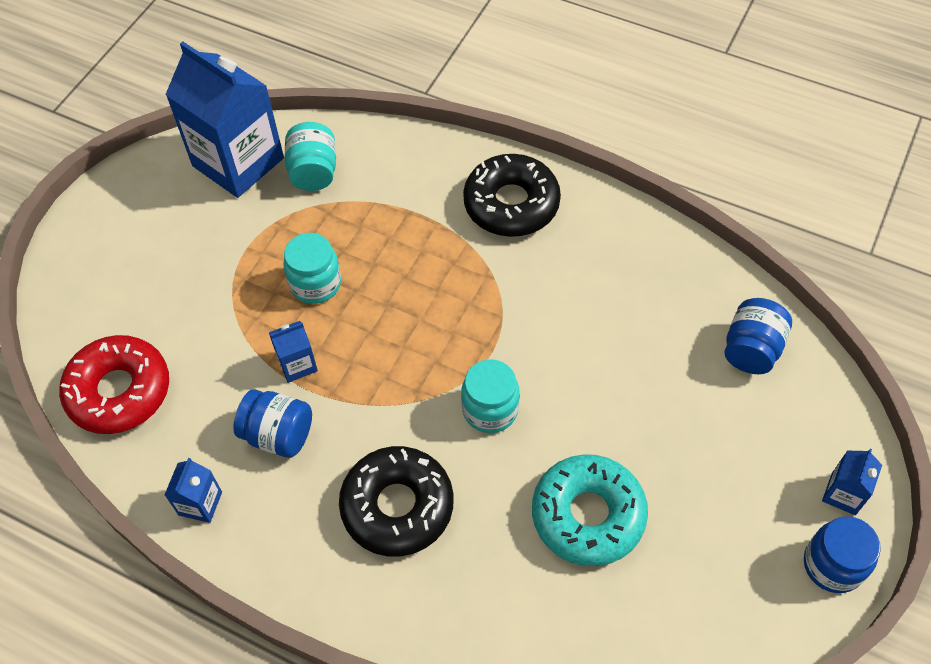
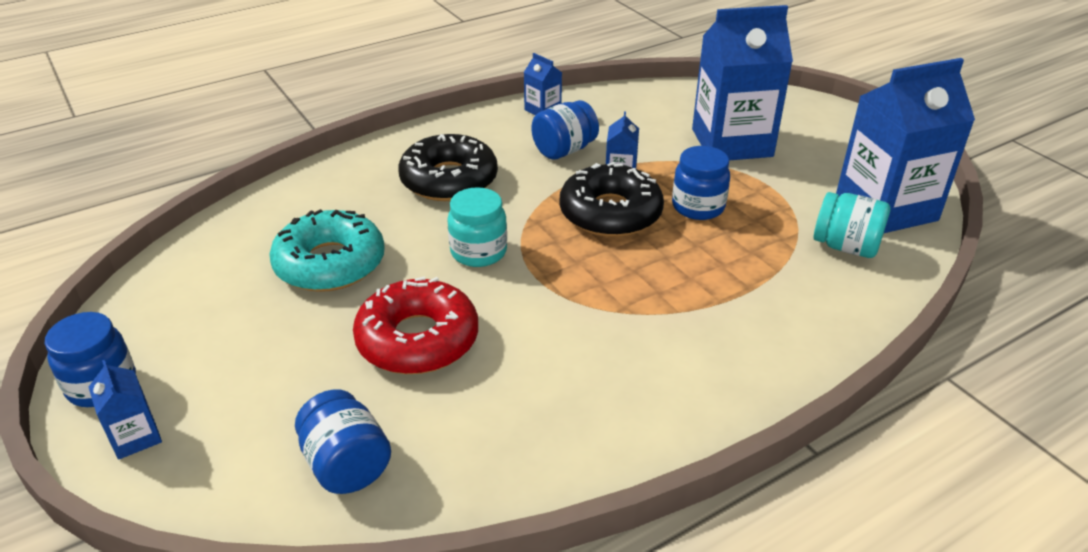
camera: 120 degrees right, 20 degrees down
red donut [59,335,169,434] -> red donut moved to [353,276,478,374]
turquoise jar [283,233,341,304] -> blue jar [672,146,730,220]
black donut [463,154,561,237] -> black donut moved to [560,162,664,237]
none -> blue carton [692,5,793,160]

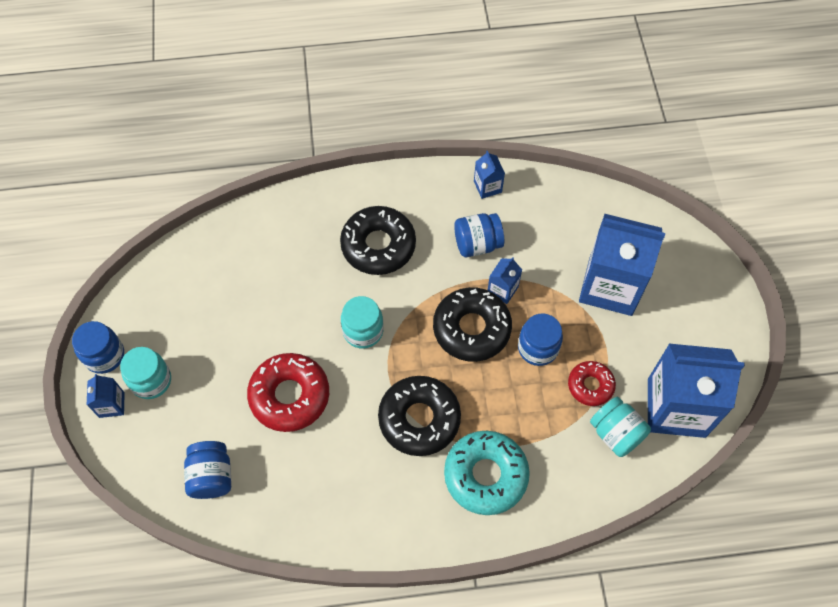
camera: 25 degrees right, 25 degrees up
turquoise donut [269,209,385,292] -> turquoise donut moved to [444,431,530,515]
none -> turquoise jar [120,347,171,399]
none -> black donut [378,376,461,456]
none -> red donut [568,361,616,406]

